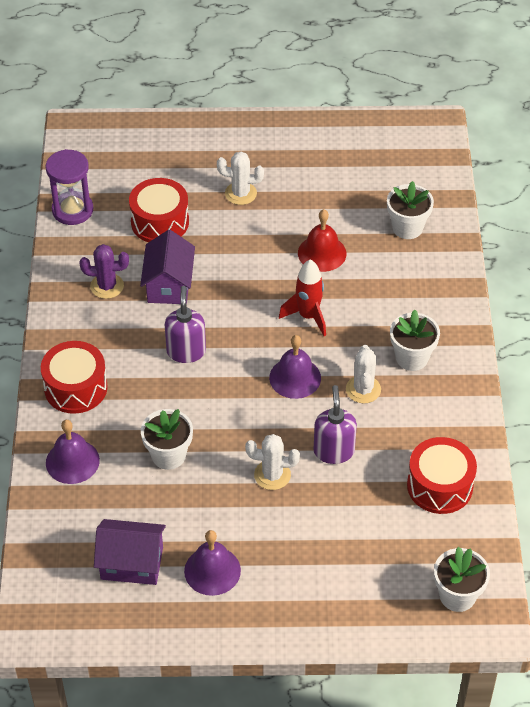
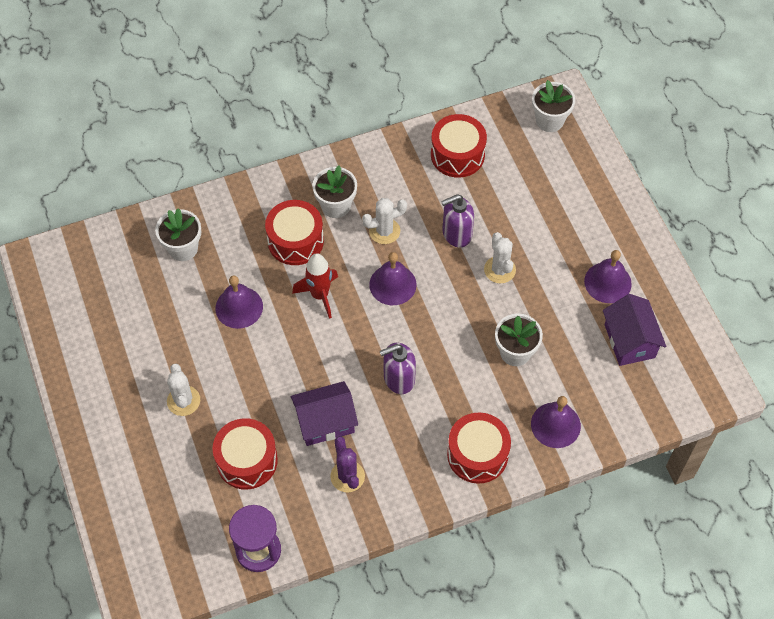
camera: 110 degrees left, 10 degrees up
red bell [298,210,346,272] -> purple bell [215,275,263,329]
none -> red drum [265,200,324,265]

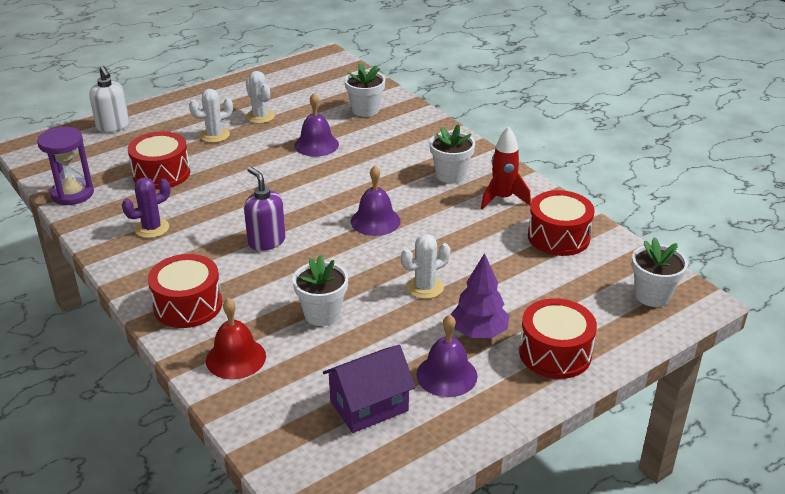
camera: 75 degrees right, 25 degrees down
red drum [265,200,324,265] -> red drum moved to [519,298,597,379]
purple house [291,381,358,446] -> none
red rocket [292,253,338,319] -> red rocket moved to [481,127,531,210]
white cactus [362,198,407,244] -> white cactus moved to [246,71,275,124]
purple soap dispenser [441,194,474,248] -> none
purple bell [531,396,581,448] -> red bell [206,298,266,379]
none -> white soap dispenser [89,66,129,132]
none -> purple tree [450,253,509,338]

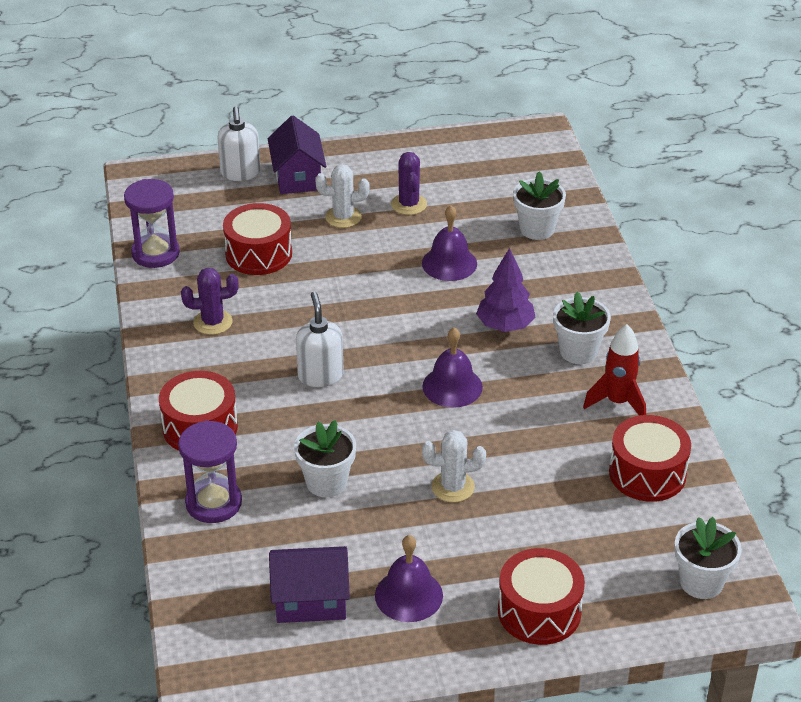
camera: 25 degrees right, 5 degrees up
red bell [206,298,266,379] -> purple hourglass [178,420,242,523]
purple soap dispenser [244,167,286,251] -> white soap dispenser [296,292,344,387]
white cactus [246,71,275,124] -> purple cactus [391,152,427,215]
purple tree [450,253,509,338] -> purple tree moved to [476,248,536,332]
none -> purple house [268,115,326,194]

